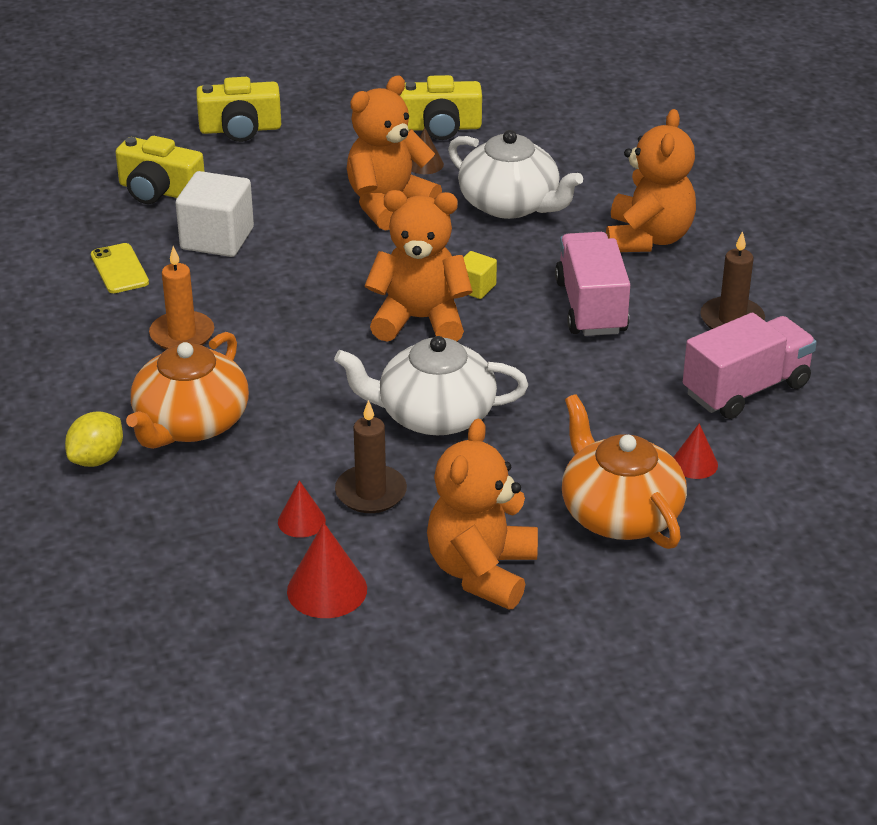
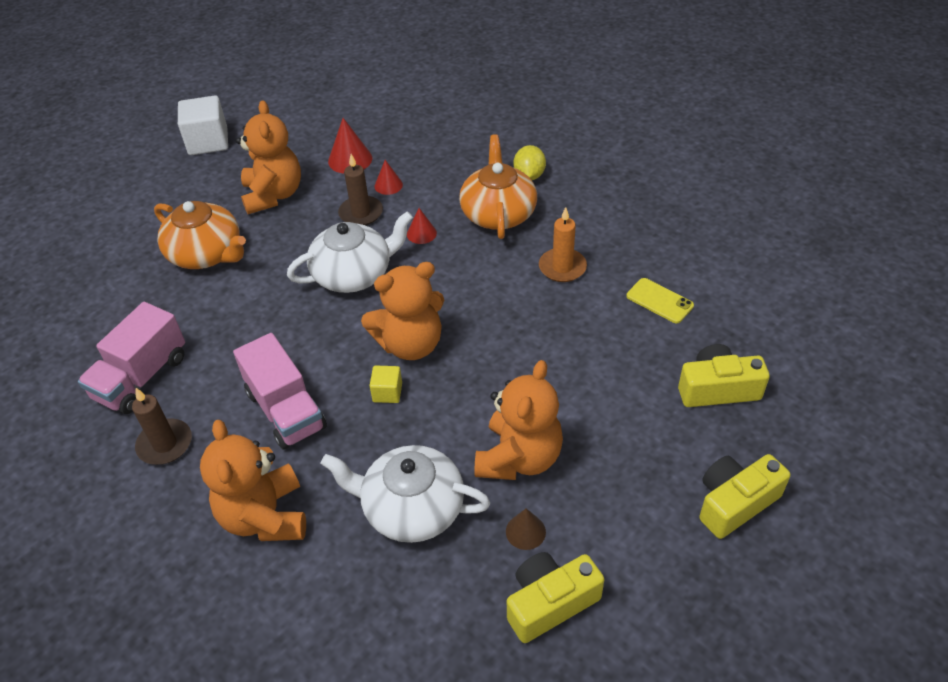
camera: 155 degrees right, 10 degrees up
white cube [176,171,254,257] -> white cube moved to [178,96,228,155]
red cone [673,423,718,479] -> red cone moved to [407,208,437,244]

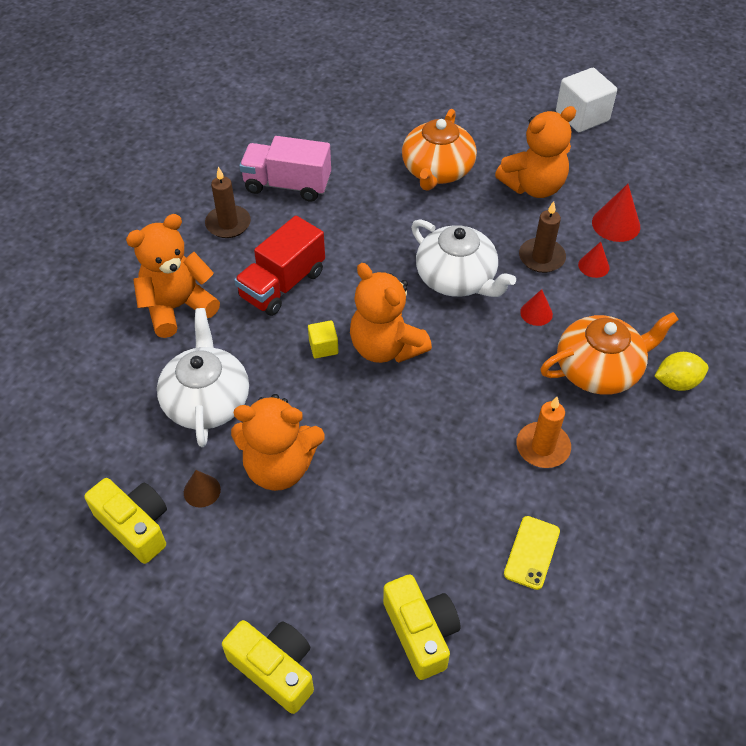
camera: 70 degrees right, 5 degrees up
pink truck [233,333,327,450] -> red truck [234,216,325,316]

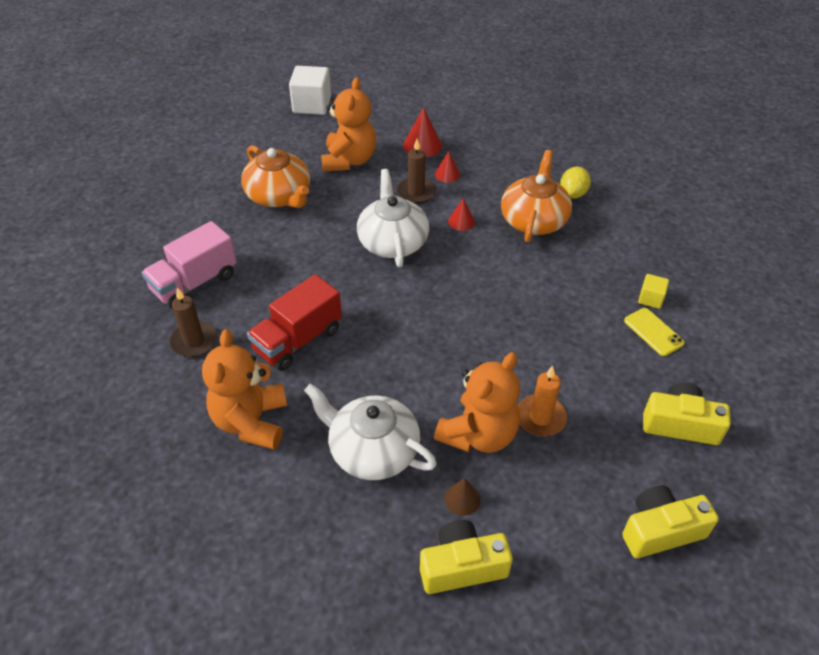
camera: 55 degrees left, 5 degrees down
red truck [234,216,325,316] -> red truck turned 60 degrees clockwise [247,274,342,371]
yellow cube [308,320,339,358] -> yellow cube moved to [638,274,669,309]
orange teddy bear [350,263,432,363] -> none
white teapot [411,220,516,297] -> white teapot turned 90 degrees counterclockwise [357,169,429,267]
orange candle [516,397,571,468] -> orange candle moved to [518,366,567,436]

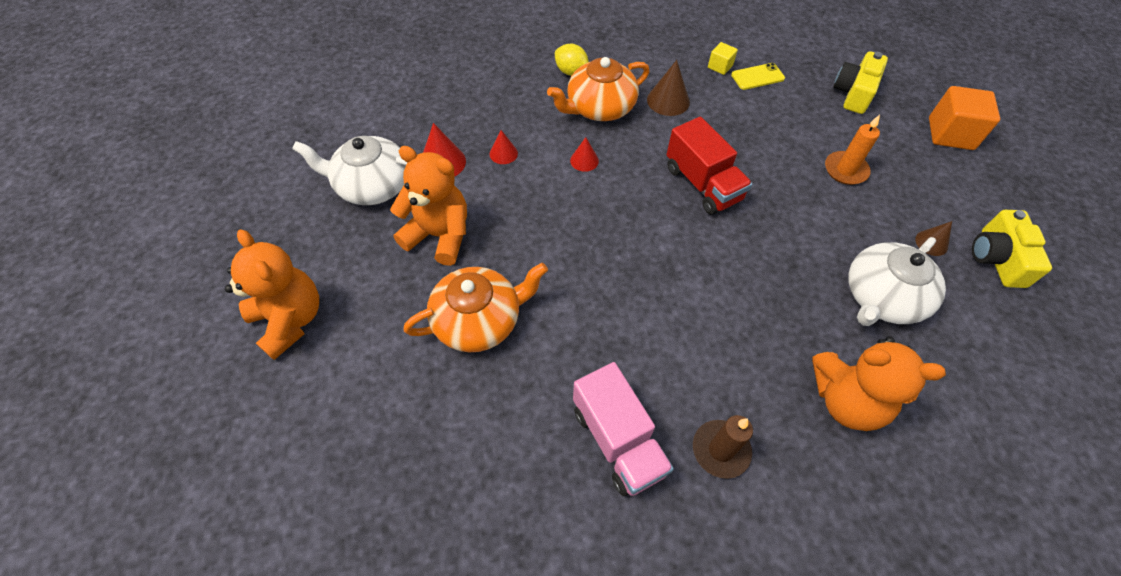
camera: 75 degrees left, 10 degrees up
red truck [247,274,342,371] -> red truck moved to [667,117,752,215]
white cube [289,66,331,115] -> none
white teapot [357,169,429,267] -> white teapot moved to [292,136,407,205]
brown candle [397,139,436,204] -> none
orange teddy bear [434,352,520,453] -> orange teddy bear moved to [225,229,319,360]
orange teapot [501,150,572,242] -> orange teapot turned 60 degrees counterclockwise [547,57,650,121]
yellow camera [622,485,719,558] -> orange cube [929,86,1000,150]
none -> brown cone [647,60,690,116]

